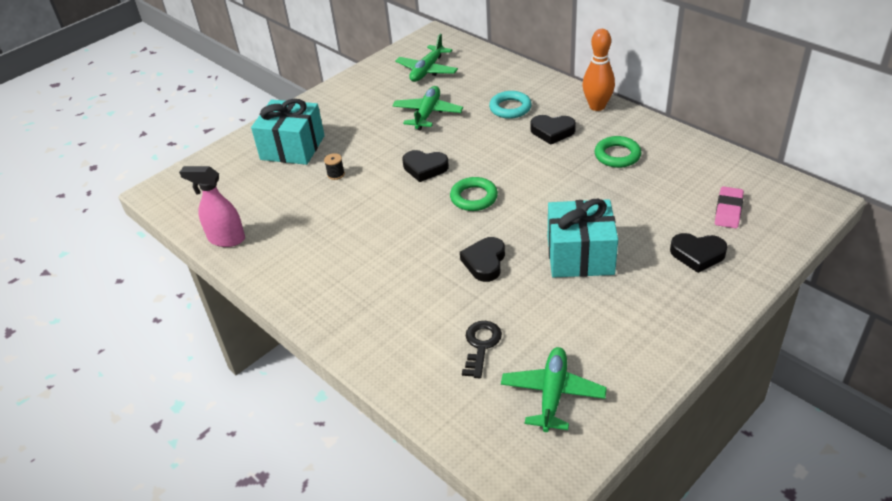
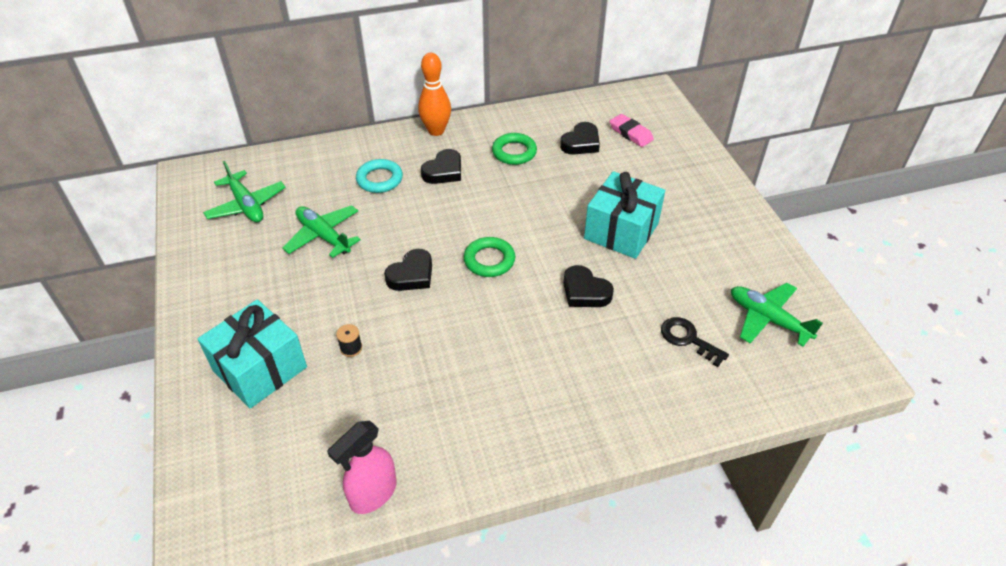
camera: 65 degrees left, 5 degrees up
black heart [670,233,728,273] -> black heart moved to [560,122,600,155]

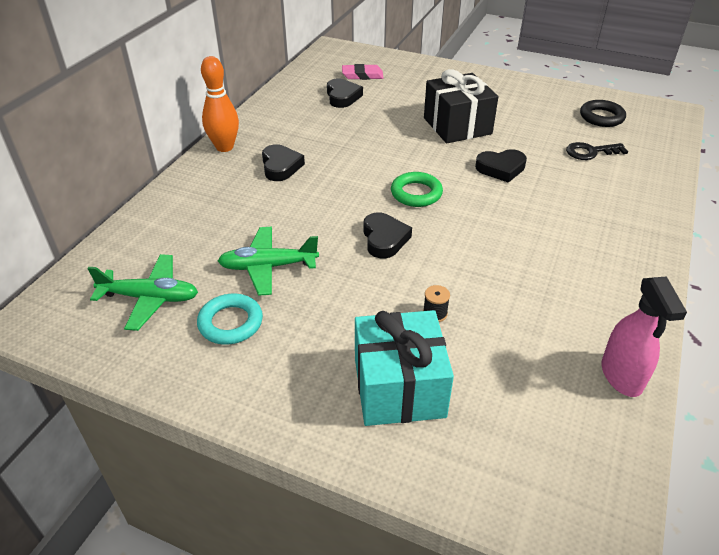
camera: 50 degrees left, 5 degrees down
turquoise ring [356,159,403,193] -> turquoise ring moved to [197,294,263,345]
green ring [492,133,537,165] -> none
turquoise gift [584,171,665,259] -> black gift [424,69,498,143]
green plane [731,283,823,347] -> black ring [580,100,626,127]

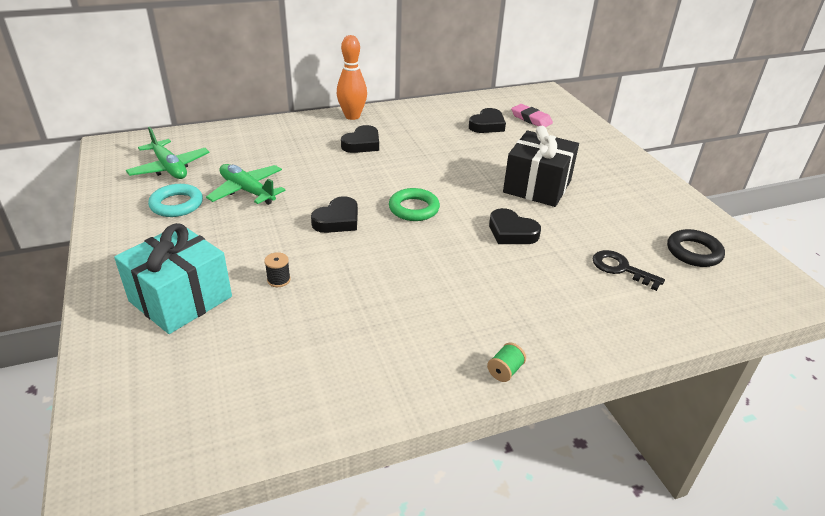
camera: 45 degrees right, 5 degrees down
pink spray bottle [601,276,687,397] -> none
none -> green spool [487,342,526,382]

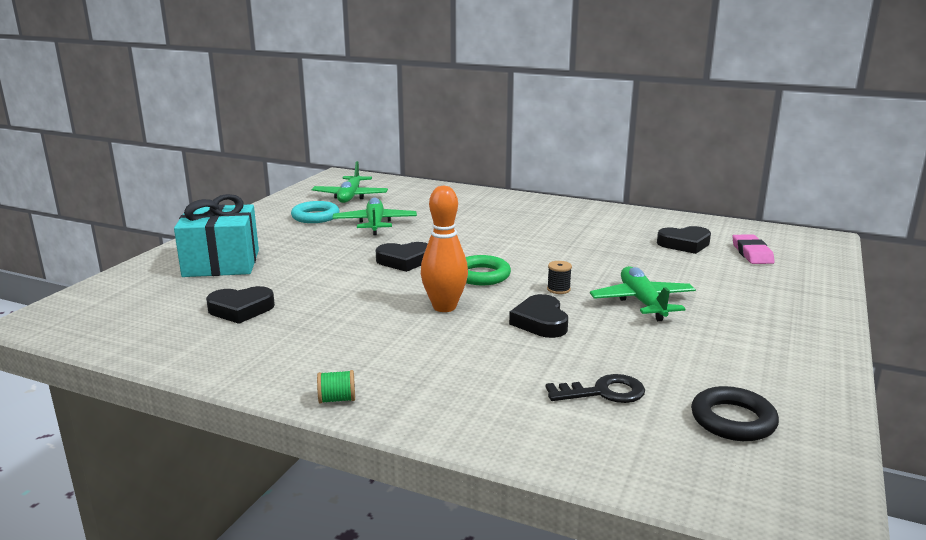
camera: 45 degrees right, 15 degrees down
black spool [264,252,291,287] -> black spool moved to [547,261,572,294]
orange bowling pin [337,35,367,120] -> orange bowling pin moved to [421,186,468,312]
black heart [341,125,379,153] -> black heart moved to [206,286,275,324]
black gift [503,126,579,207] -> green plane [590,266,696,321]
black key [592,250,665,291] -> black key turned 90 degrees clockwise [546,374,645,403]

